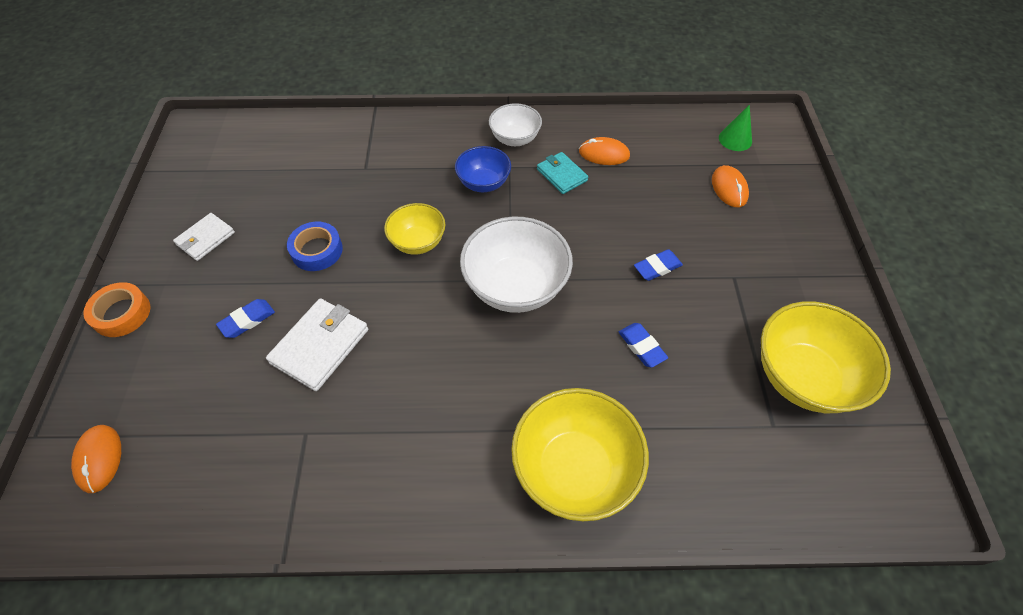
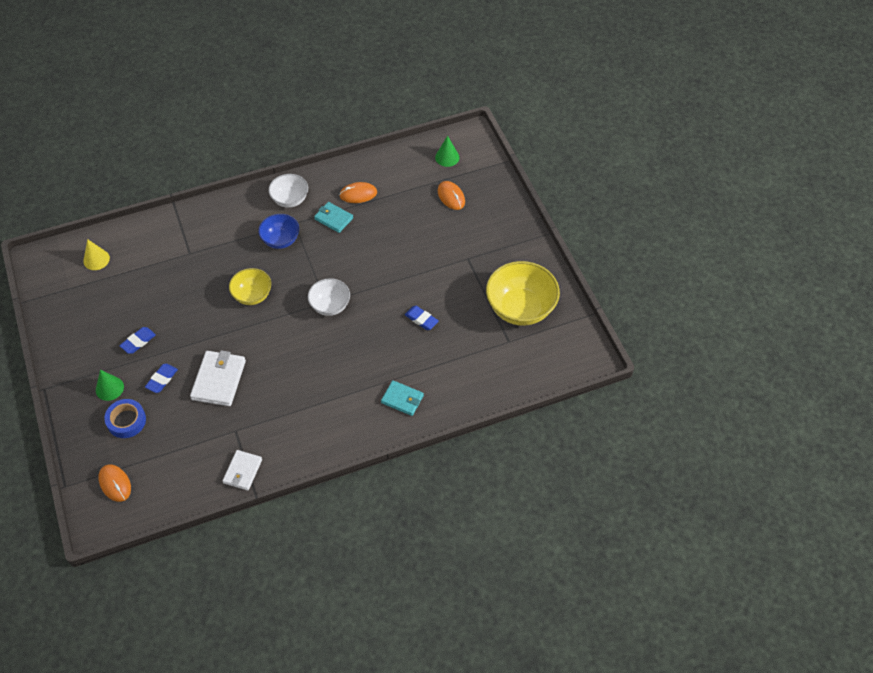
camera: 20 degrees left, 0 degrees up
orange tape [83,282,151,337] -> none
white wallet [173,213,235,261] -> white wallet moved to [223,450,262,491]
blue tape [287,222,343,271] -> blue tape moved to [104,399,146,438]
white bowl [460,217,573,313] -> white bowl [308,278,350,316], size x0.58
yellow bowl [511,388,649,521] -> turquoise wallet [381,380,424,416]
blue eraser [634,249,683,281] -> blue eraser moved to [119,327,156,354]
none -> yellow cone [83,239,110,270]
none -> green cone [96,370,124,401]

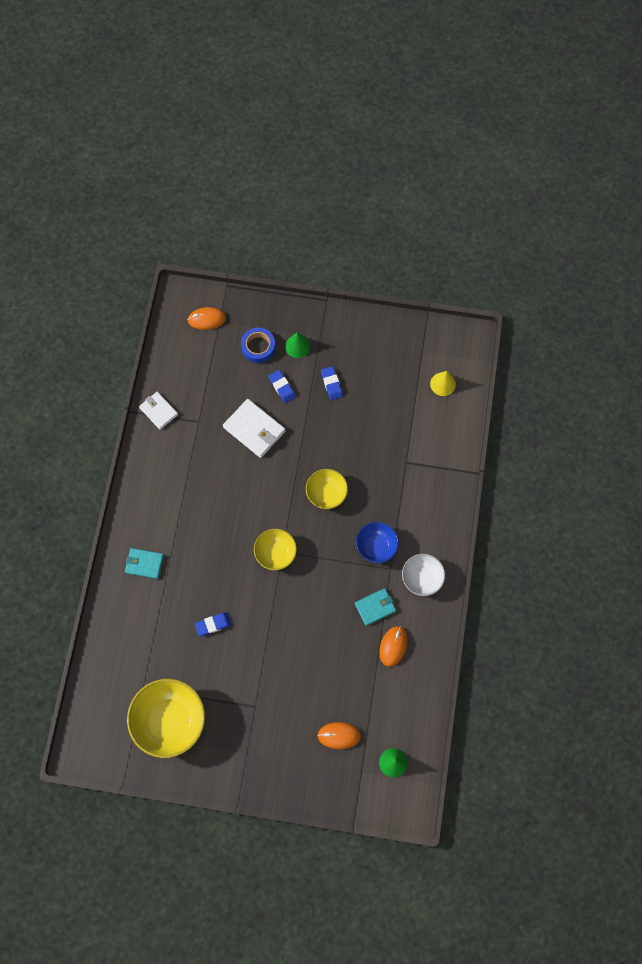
camera: 120 degrees right, 15 degrees up
white bowl [308,278,350,316] -> yellow bowl [254,529,297,570]
turquoise wallet [381,380,424,416] -> turquoise wallet turned 45 degrees clockwise [125,548,164,579]

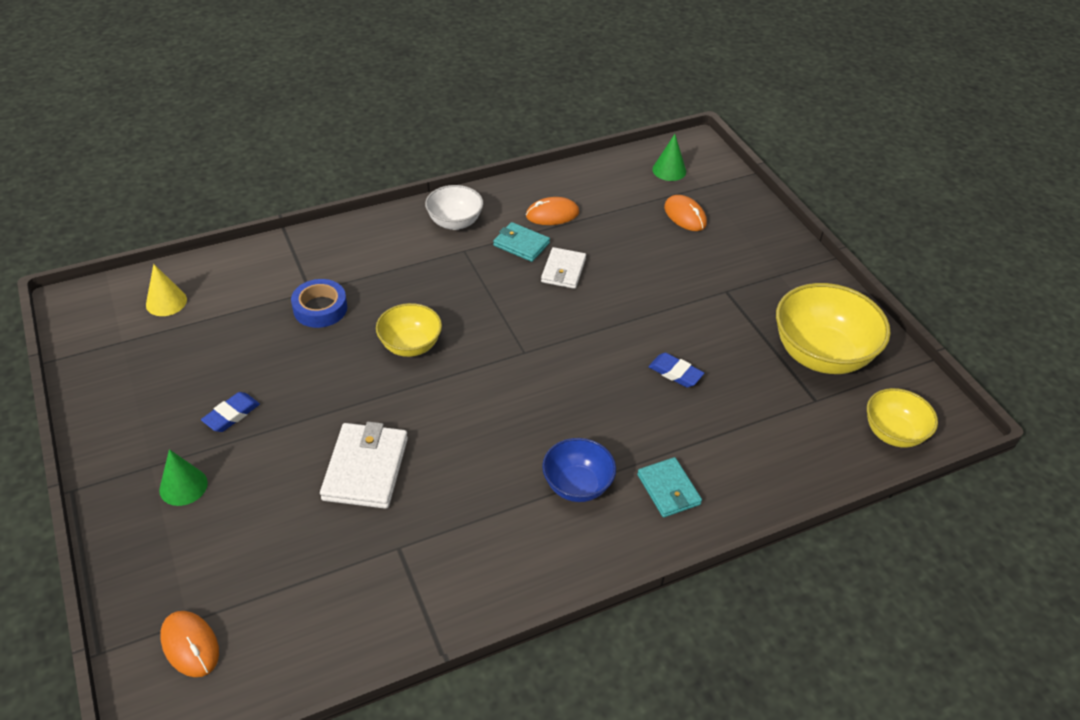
camera: 125 degrees left, 25 degrees down
white wallet [139,392,178,430] -> white wallet moved to [541,247,586,289]
blue tape [241,328,275,363] -> blue tape moved to [291,279,347,328]
yellow bowl [254,529,297,570] -> yellow bowl moved to [867,388,938,448]
blue eraser [268,370,296,403] -> none
blue bowl [356,522,399,563] -> blue bowl moved to [542,438,616,502]

